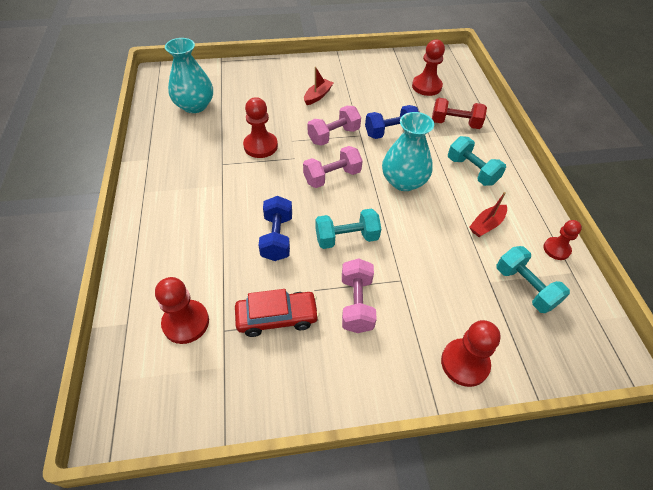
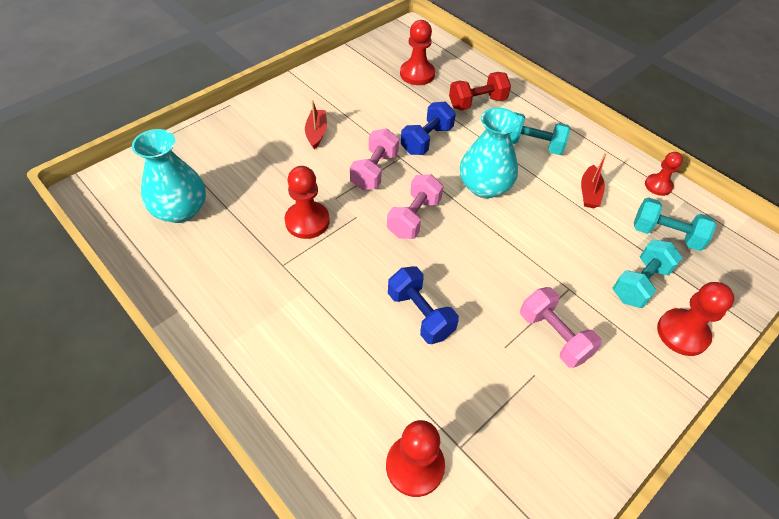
camera: 35 degrees left, 0 degrees up
red car [235,289,319,337] -> none
turquoise dumbbell [315,208,381,249] -> turquoise dumbbell moved to [613,239,682,308]

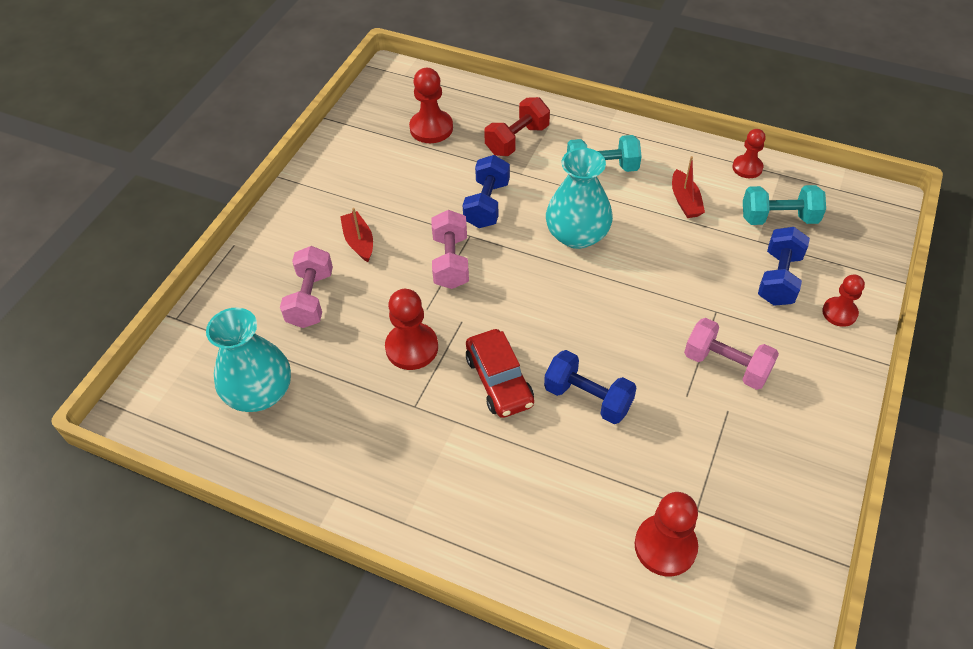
camera: 20 degrees left, 0 degrees up
pink dumbbell [387,174,444,239] -> pink dumbbell moved to [280,246,333,328]
turquoise dumbbell [613,239,682,308] -> blue dumbbell [758,227,810,306]
red pawn [657,282,734,356] -> red pawn [822,274,865,327], size x0.65
none -> red car [466,329,534,418]

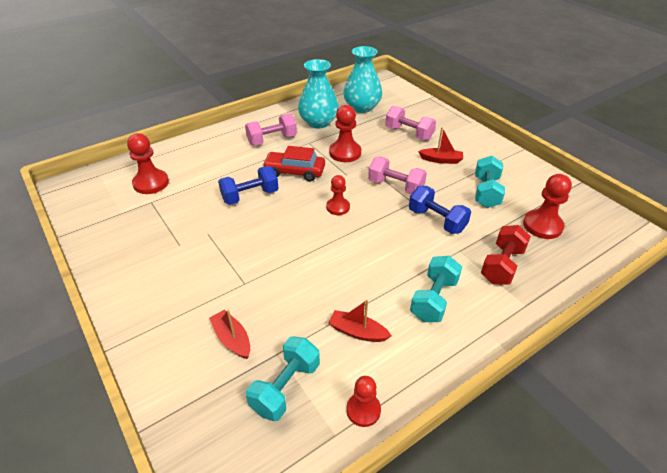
camera: 120 degrees right, 10 degrees down
red dumbbell [484,97,550,156] -> red dumbbell turned 45 degrees clockwise [481,225,531,285]
turquoise vase [546,148,613,249] -> turquoise vase moved to [298,59,339,128]
pink dumbbell [684,318,779,390] -> pink dumbbell moved to [245,113,297,145]
blue dumbbell [758,227,810,306] -> red boat [209,309,250,359]
red pawn [822,274,865,327] -> red pawn moved to [326,175,350,215]
none -> turquoise dumbbell [475,156,505,208]

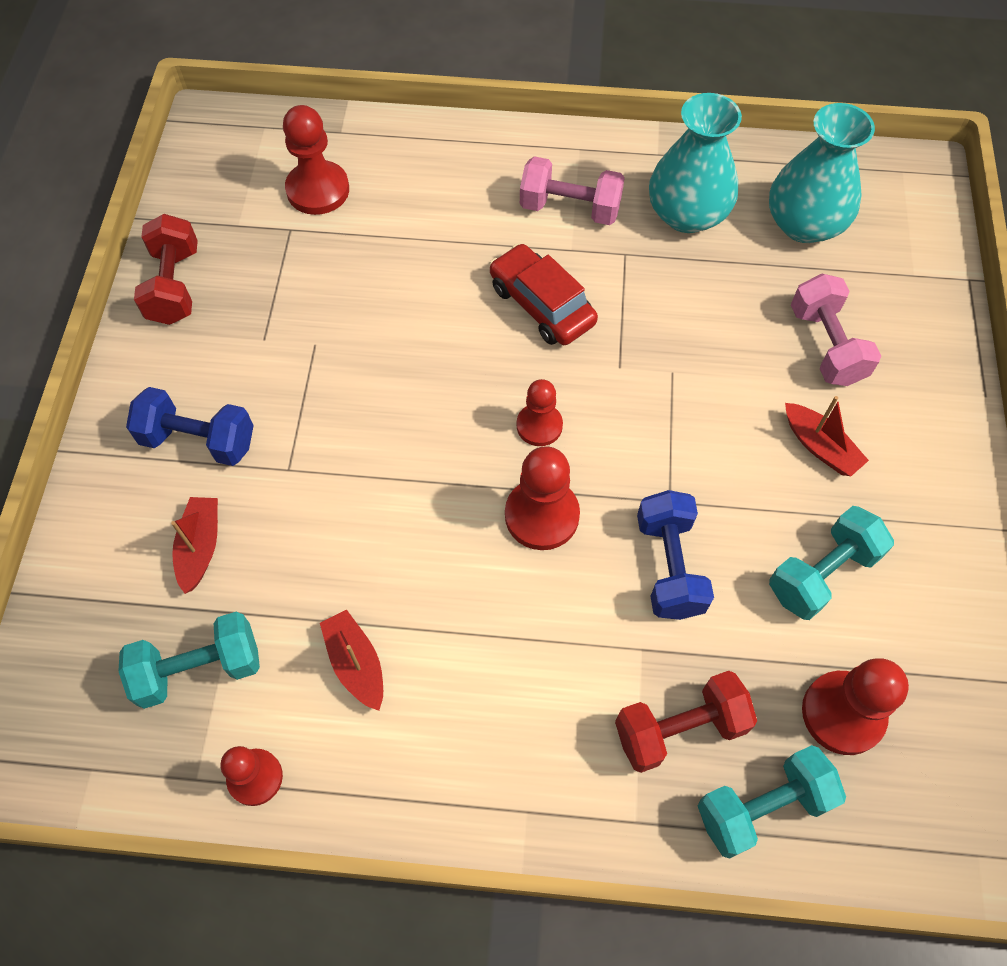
camera: 40 degrees right, 20 degrees up
blue dumbbell [218,166,279,205] -> blue dumbbell moved to [126,387,254,466]
red pawn [329,105,361,162] -> red pawn moved to [505,446,580,550]
pink dumbbell [368,157,427,194] -> none
turquoise dumbbell [410,256,462,322] -> turquoise dumbbell moved to [698,745,846,859]
none -> red dumbbell [134,214,198,325]

